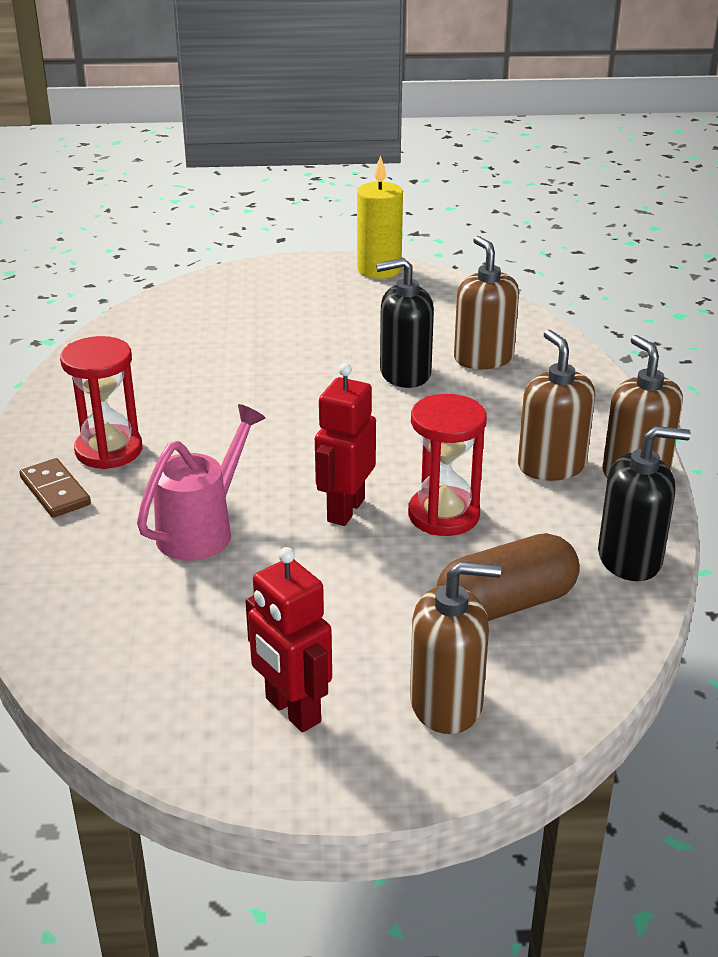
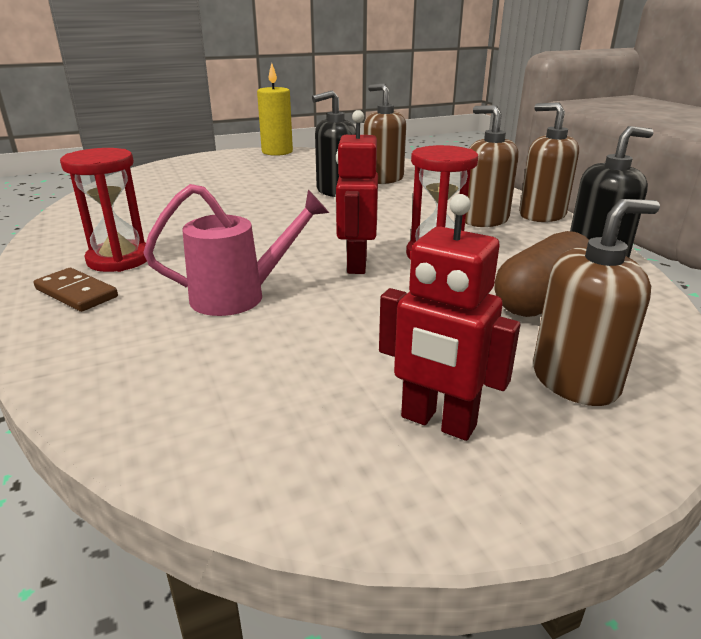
camera: 20 degrees left, 5 degrees down
pink watering can [137,404,265,561] -> pink watering can turned 60 degrees clockwise [143,184,329,316]

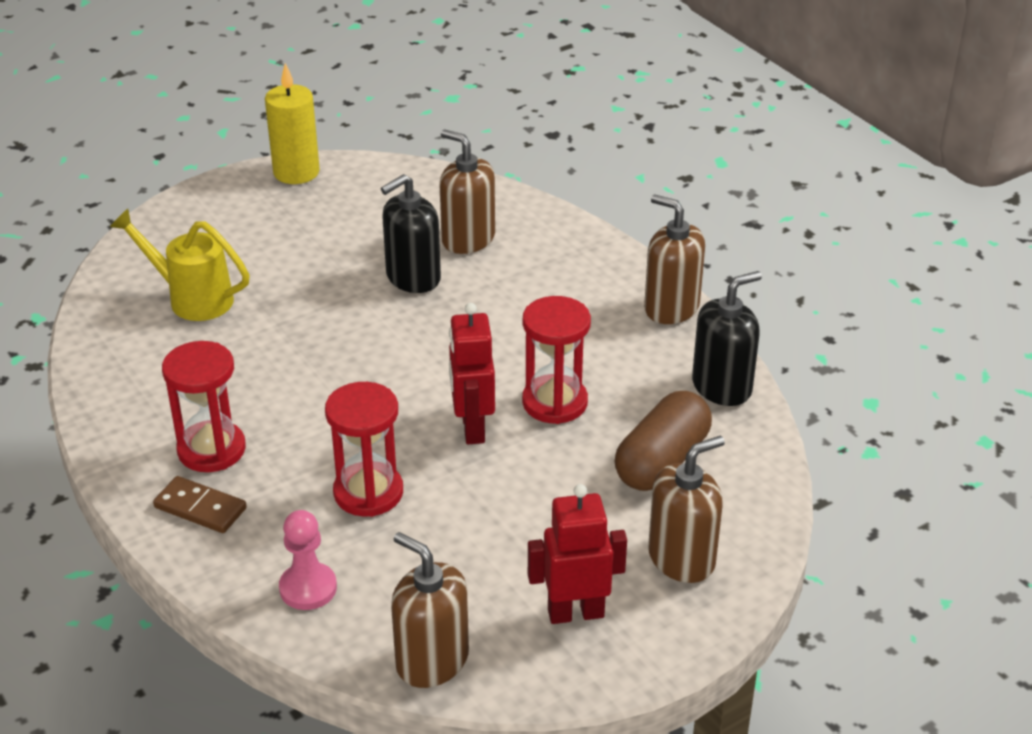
camera: 10 degrees left, 10 degrees up
pink watering can [143,184,329,316] -> red hourglass [325,382,403,517]
red robot [379,194,520,441] -> red robot turned 150 degrees clockwise [528,484,627,624]
brown soap dispenser [465,105,519,227] -> brown soap dispenser moved to [391,532,469,688]
none -> yellow watering can [110,209,250,321]
none -> pink pawn [279,510,337,610]

